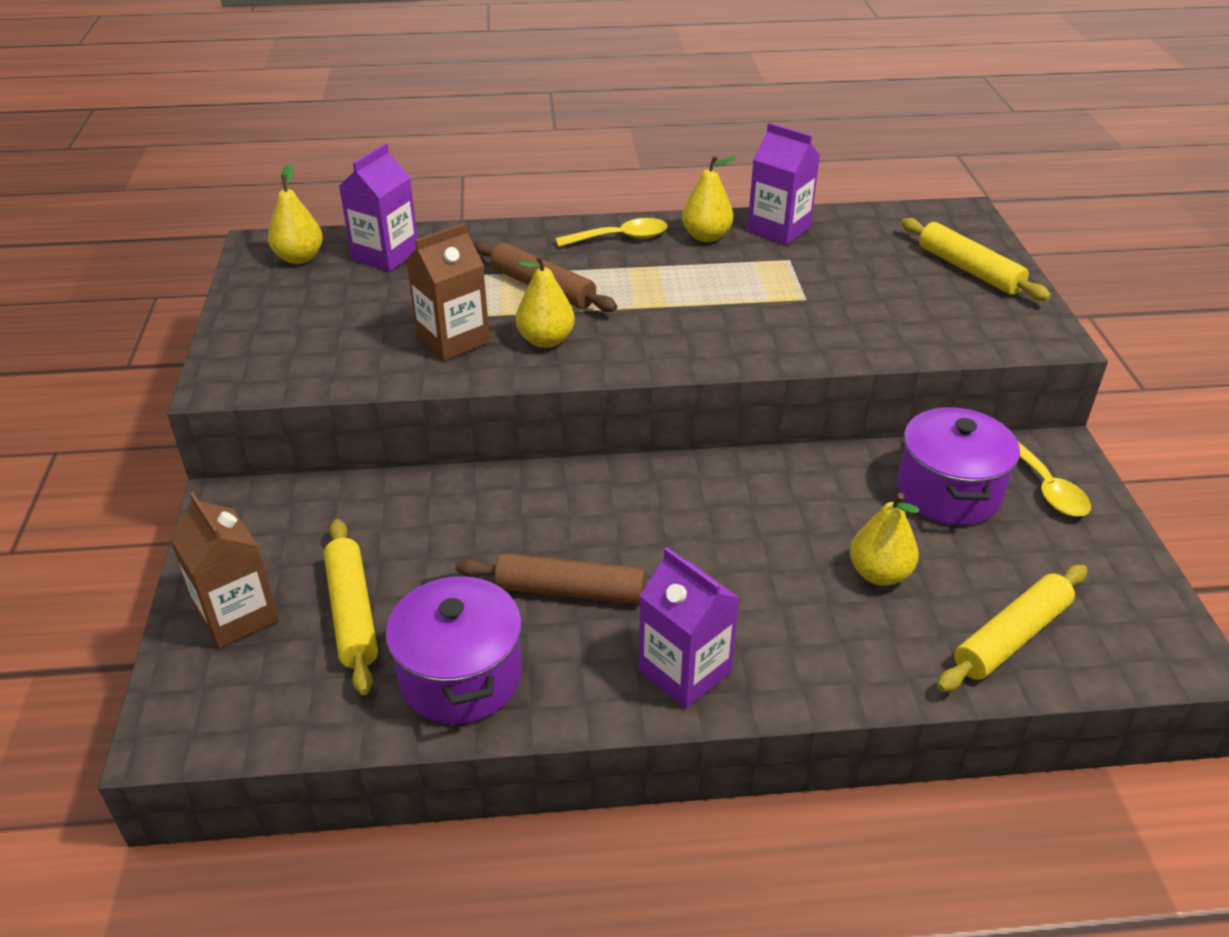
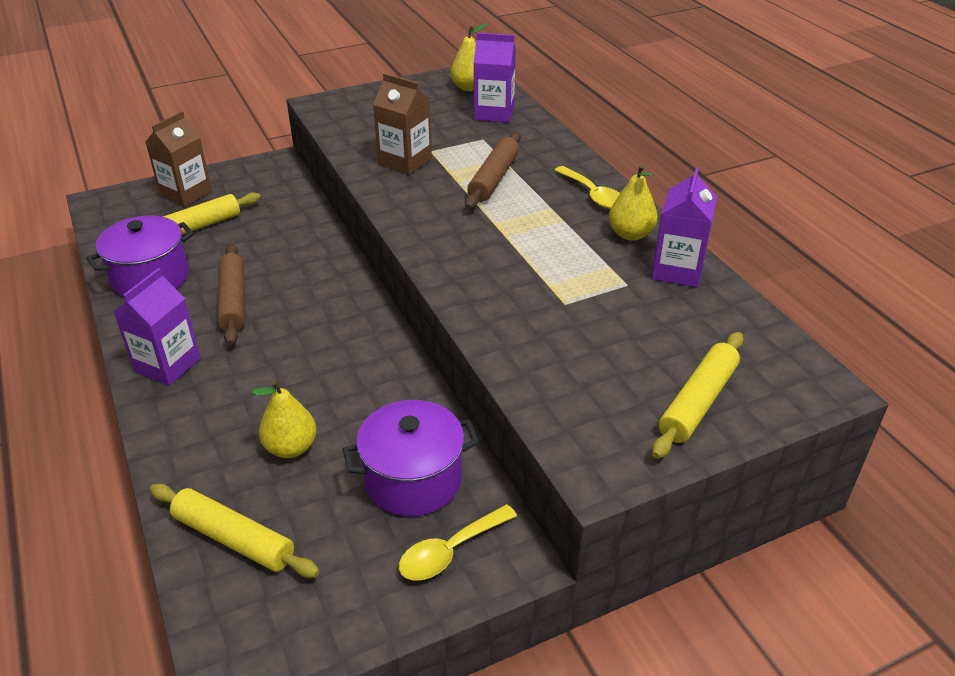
camera: 70 degrees right, 0 degrees up
yellow pear [516,255,575,348] -> none

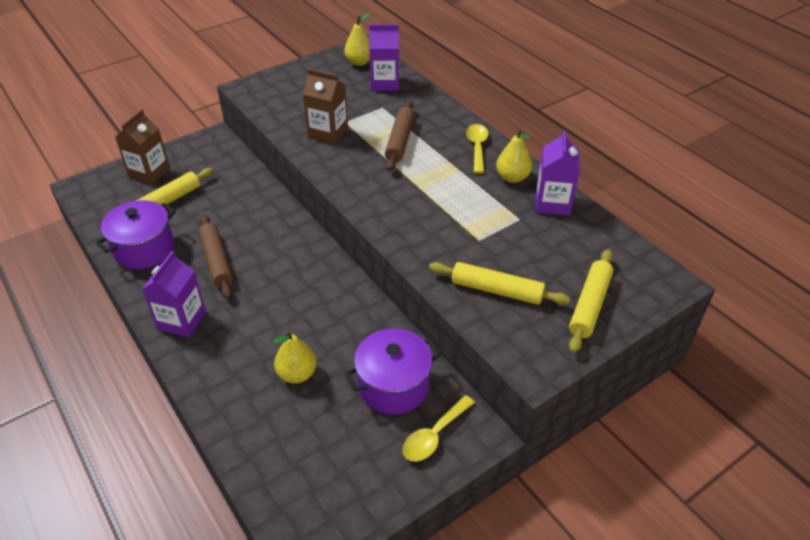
camera: 10 degrees left, 5 degrees up
yellow rolling pin [150,484,319,578] -> yellow rolling pin moved to [429,262,570,305]
yellow spoon [554,166,620,209] -> yellow spoon turned 135 degrees counterclockwise [466,124,489,174]

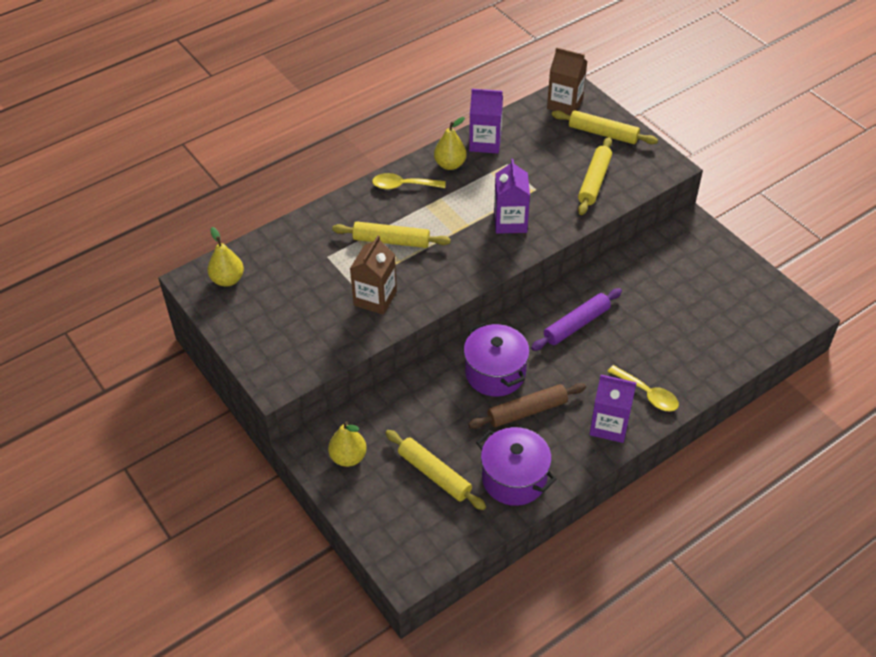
camera: 90 degrees left, 5 degrees up
brown carton [115,109,170,185] -> brown carton moved to [547,47,587,115]
yellow pear [274,331,317,384] -> yellow pear moved to [328,421,367,467]
purple pot [345,329,441,415] -> purple pot moved to [464,323,530,396]
purple carton [369,24,399,91] -> purple carton moved to [494,159,530,234]
brown rolling pin [385,101,415,171] -> yellow rolling pin [332,222,451,248]
yellow spoon [402,395,475,462] -> yellow spoon moved to [607,365,679,412]
none -> purple rolling pin [531,288,622,351]

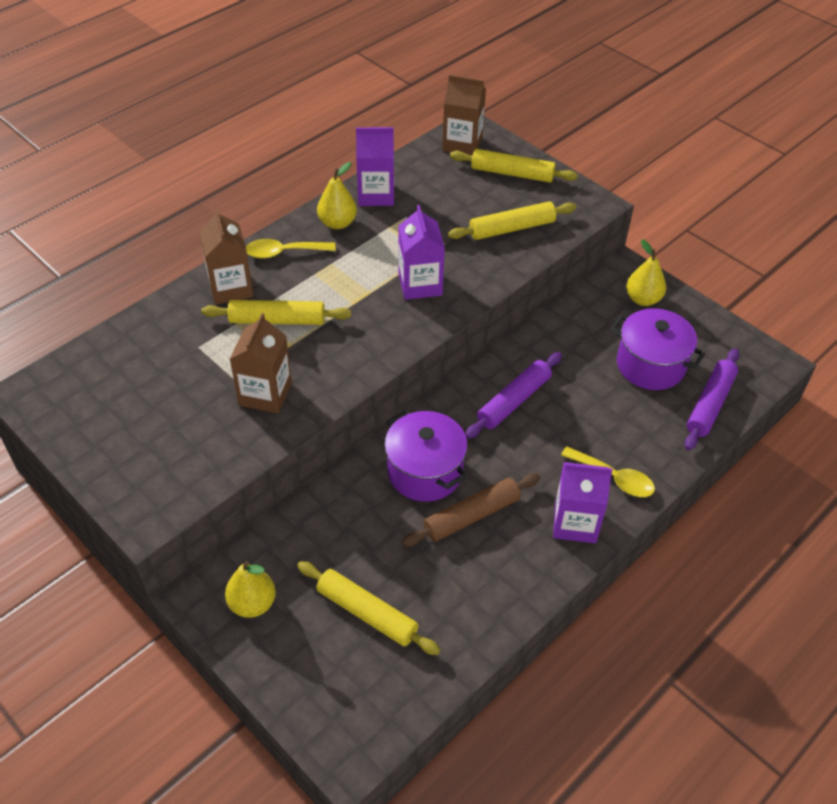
camera: 10 degrees left, 0 degrees up
yellow pear [207,227,244,286] -> yellow pear moved to [626,240,666,306]
purple pot [476,427,557,506] -> purple pot moved to [611,308,706,390]
yellow rolling pin [578,137,612,215] -> yellow rolling pin turned 60 degrees clockwise [448,201,576,240]
none -> brown carton [199,208,253,304]
none -> purple rolling pin [685,348,739,451]

